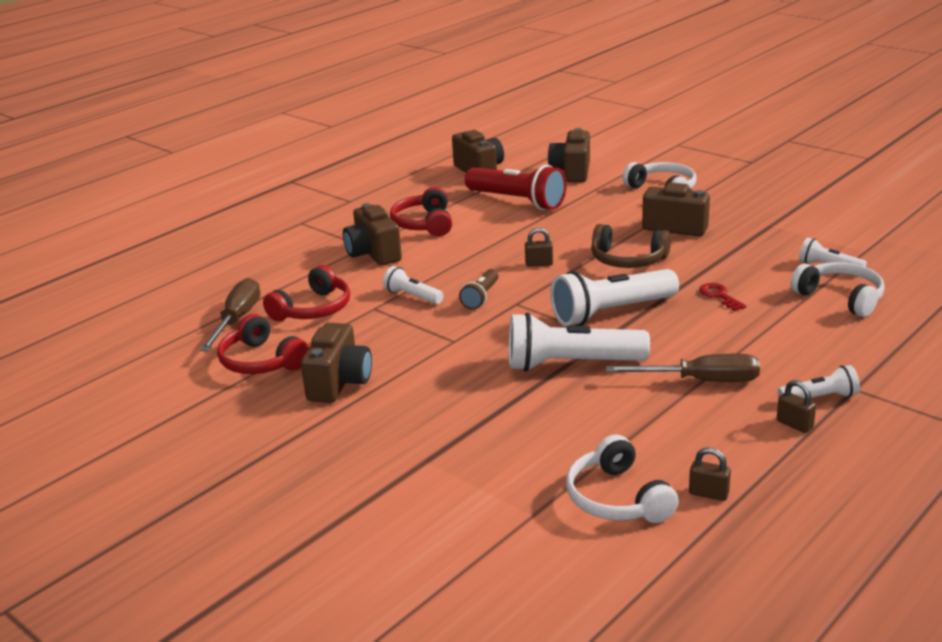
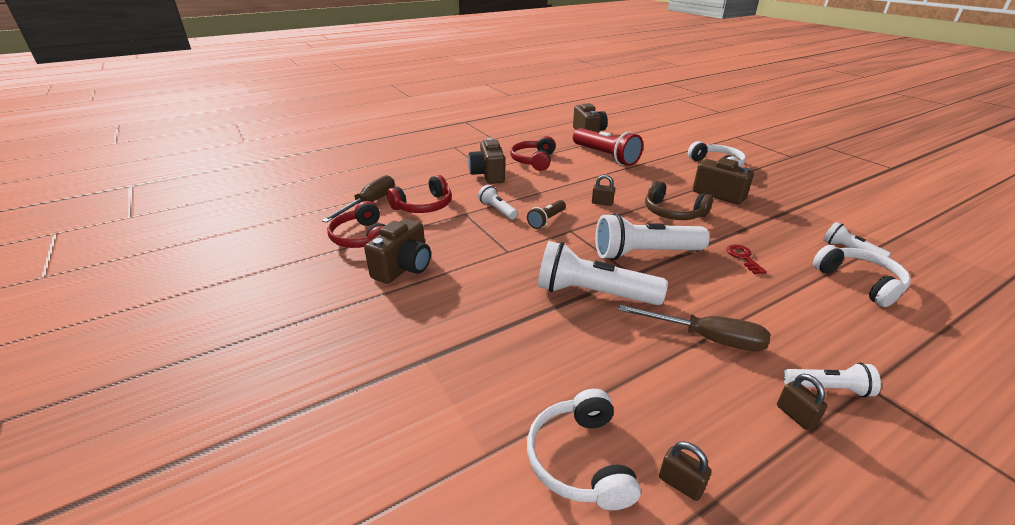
camera: 15 degrees right, 5 degrees up
brown camera [548,128,590,182] -> none

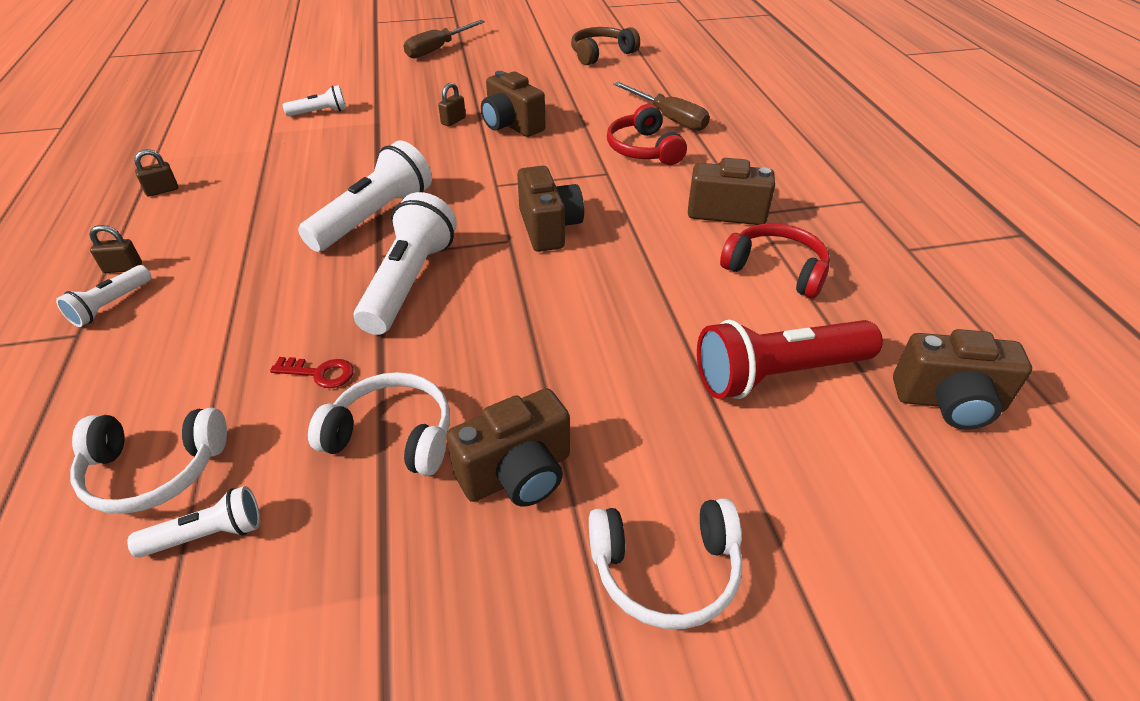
camera: 110 degrees right, 10 degrees up
red headphones [327,201,385,248] -> none
white flashlight [478,185,518,219] -> white flashlight moved to [283,85,347,116]
brown flashlight [527,200,566,229] -> brown camera [517,166,584,252]
white headphones [527,389,641,510] -> white headphones moved to [308,372,450,476]
brown padlock [592,175,615,206] -> brown padlock moved to [438,83,466,127]
brown screwdriver [618,305,770,352] -> brown screwdriver moved to [404,20,485,58]
brown headphones [645,181,713,220] -> brown headphones moved to [571,27,640,65]

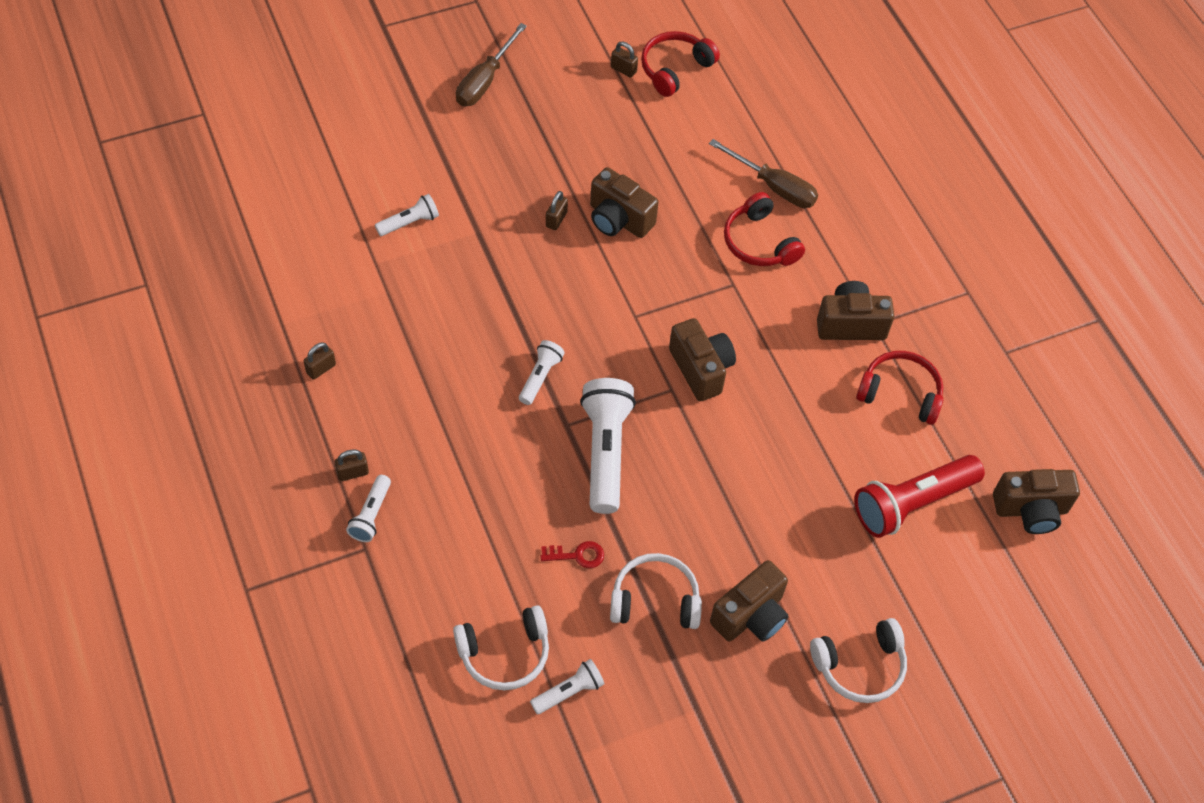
camera: 15 degrees left, 15 degrees up
white flashlight [298,140,432,252] -> white flashlight [519,340,565,405], size x0.52
brown headphones [571,27,640,65] -> red headphones [641,31,720,97]
none -> brown padlock [611,42,638,78]

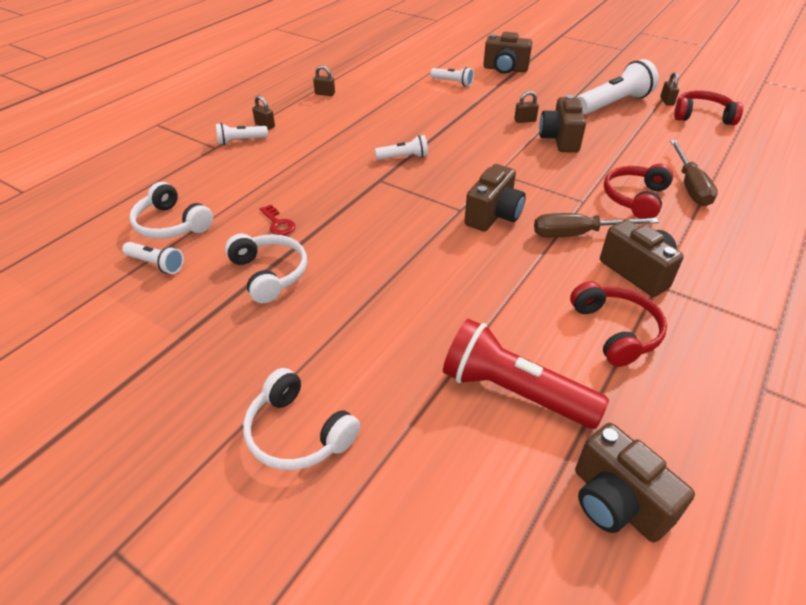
camera: 60 degrees right, 15 degrees down
brown screwdriver [456,23,527,106] -> brown screwdriver moved to [534,213,659,238]
white flashlight [580,378,636,514] -> white flashlight moved to [577,59,659,115]
brown camera [710,560,788,642] -> brown camera moved to [483,32,532,74]

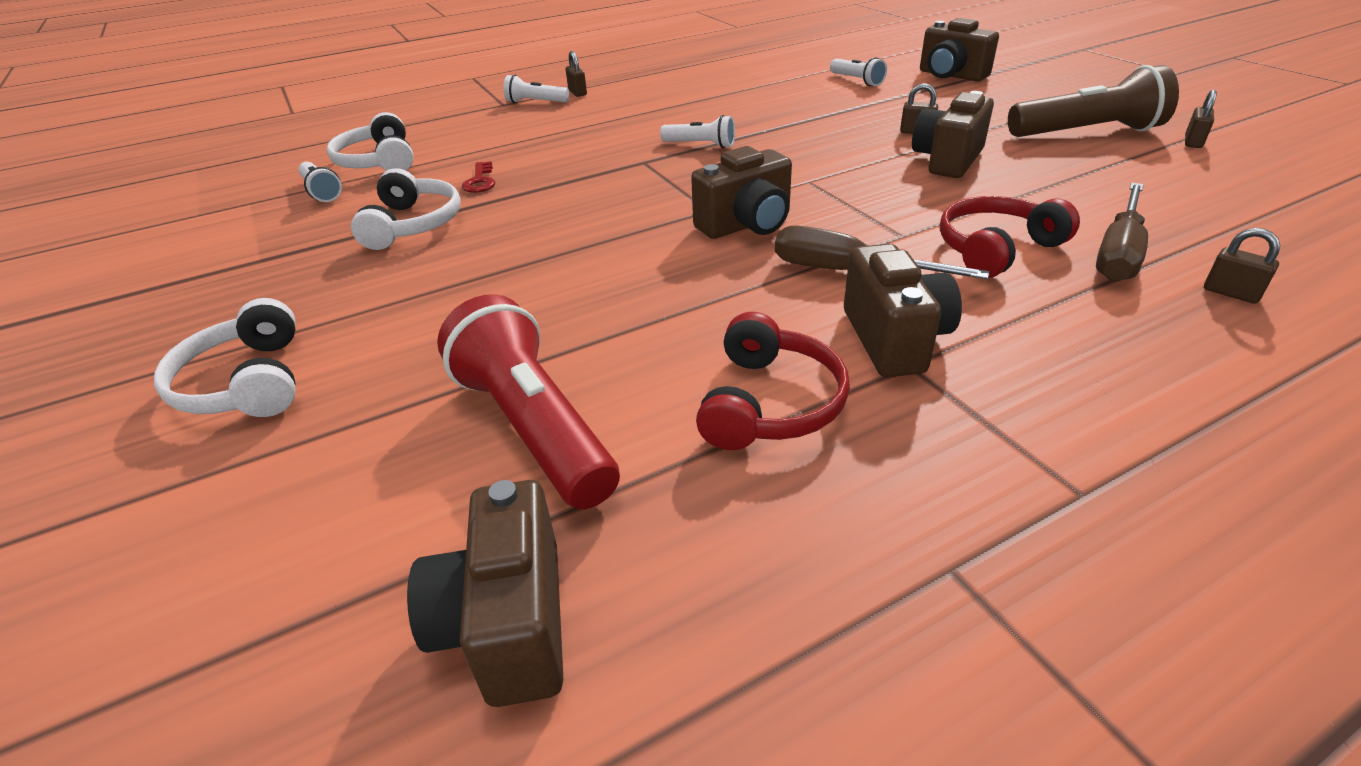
camera: 30 degrees right, 5 degrees down
brown padlock [313,65,335,96] -> brown padlock moved to [1204,228,1281,304]
white flashlight [577,59,659,115] -> brown flashlight [1008,65,1179,137]
red headphones [674,90,743,125] -> none

